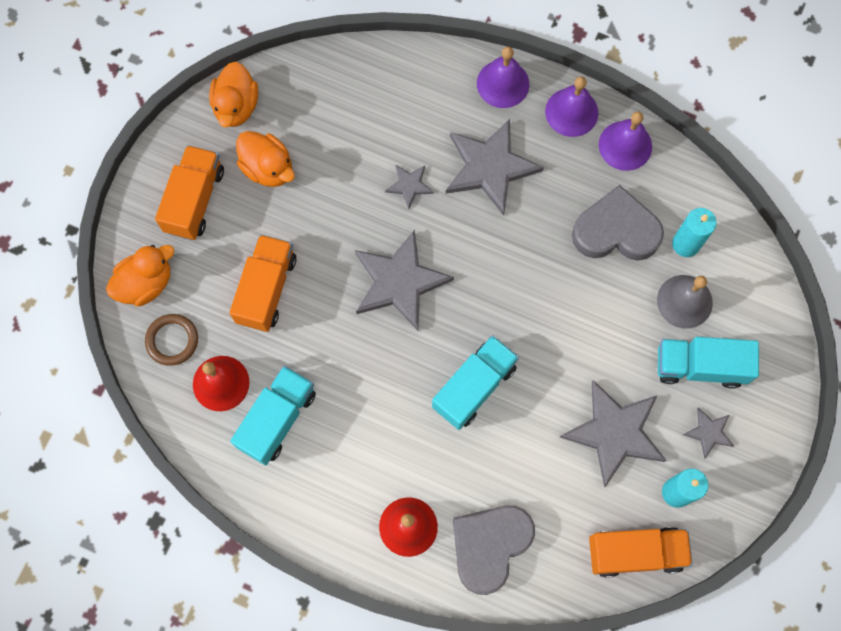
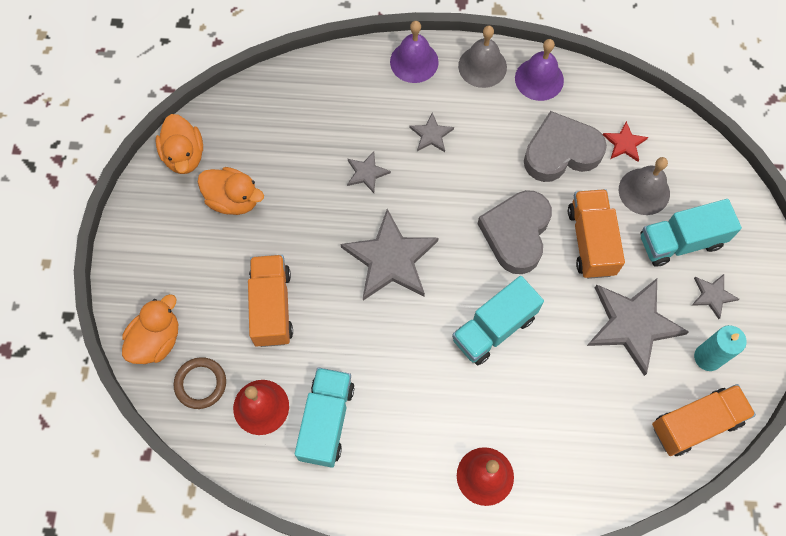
camera: 20 degrees left, 5 degrees down
orange truck [155,145,224,240] -> orange truck moved to [568,189,625,279]
turquoise truck [432,335,519,430] -> turquoise truck turned 150 degrees counterclockwise [452,276,544,365]
grey star [446,119,544,216] -> grey star [410,113,454,152], size x0.48
grey heart [453,505,535,595] -> grey heart moved to [478,190,552,274]
purple bell [545,76,598,137] -> grey bell [458,26,507,88]
turquoise candle [672,208,717,257] -> red star [603,121,648,162]

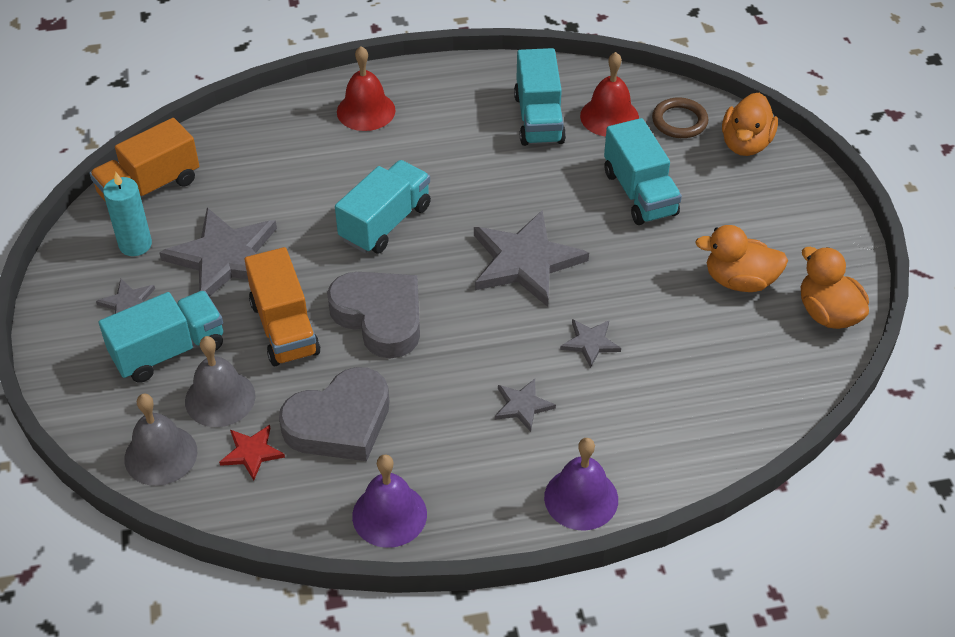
camera: 165 degrees right, 20 degrees down
orange truck [248,255,293,347] -> turquoise truck [604,118,682,225]
grey bell [458,26,507,88] -> grey bell moved to [124,394,197,486]
grey heart [478,190,552,274] -> grey heart turned 45 degrees counterclockwise [327,272,420,358]

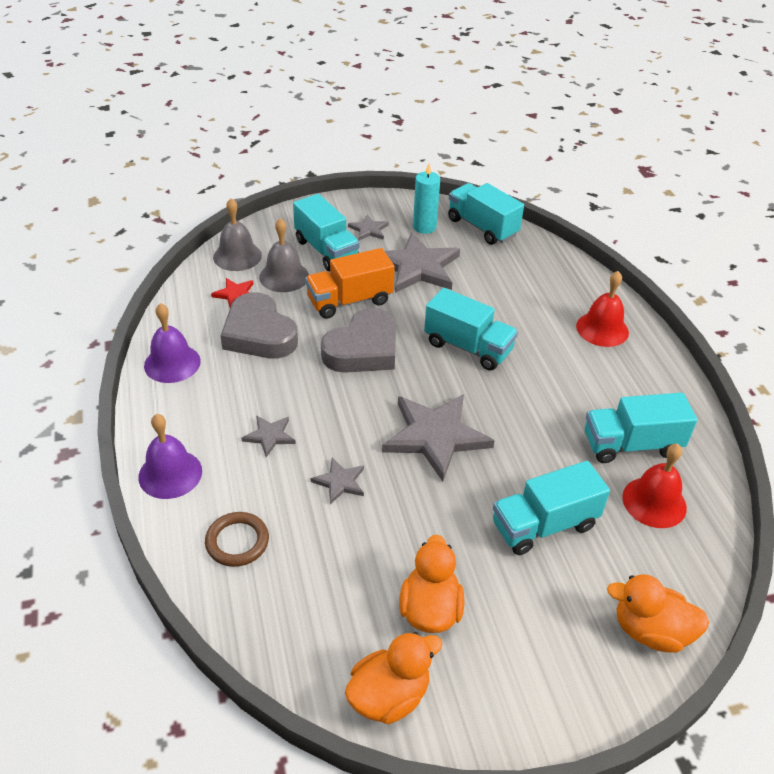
camera: 85 degrees right, 5 degrees down
orange truck [89,118,199,202] -> turquoise truck [448,183,524,245]
brown ring [652,97,708,138] -> brown ring moved to [205,512,269,567]

